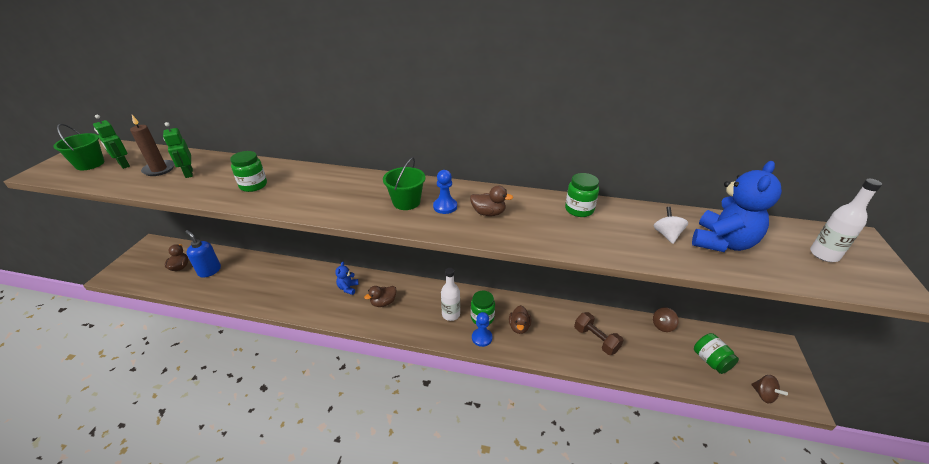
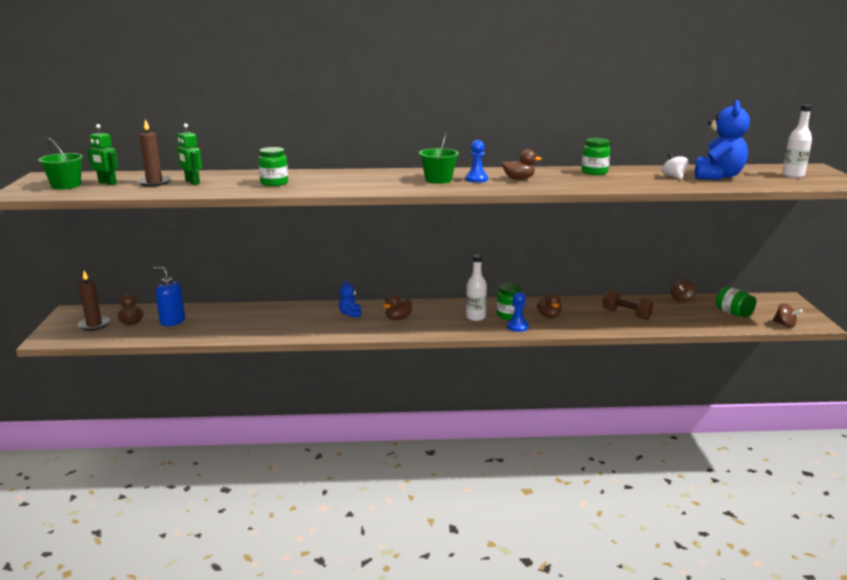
camera: 15 degrees left, 15 degrees down
none -> brown candle [78,271,110,331]

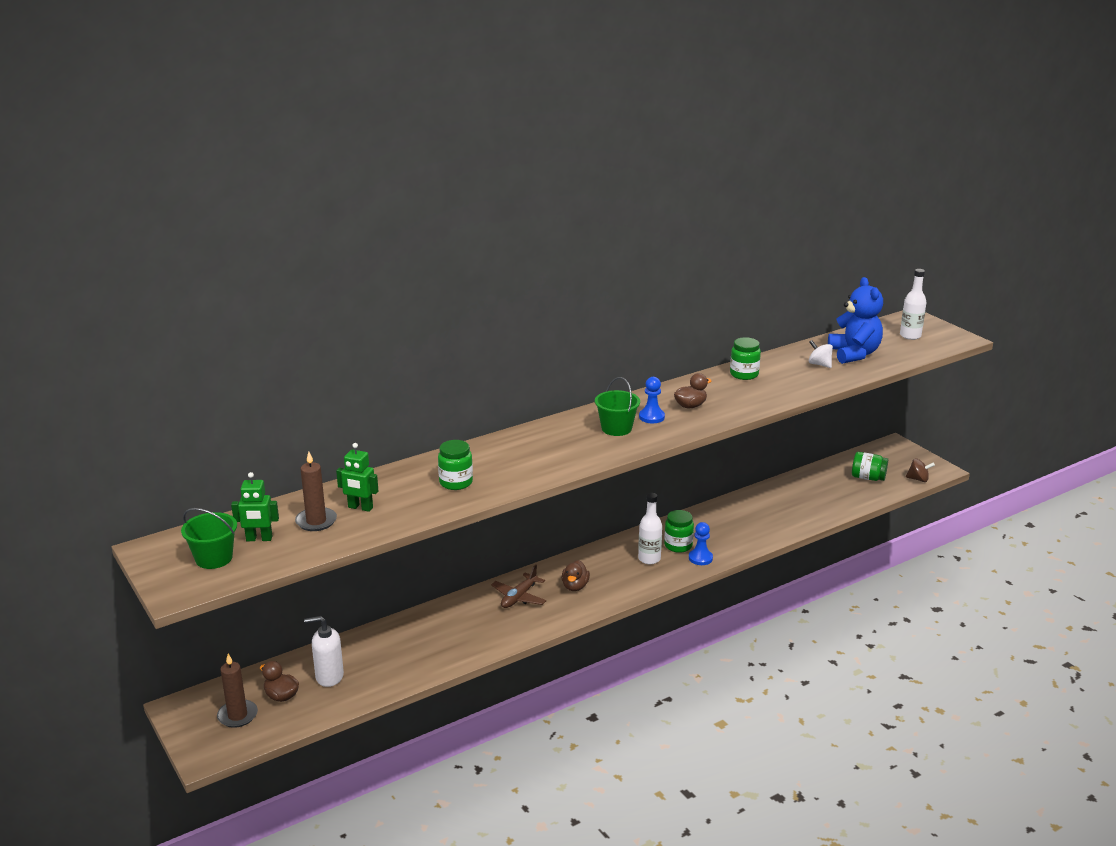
camera: 30 degrees left, 5 degrees up
blue soap dispenser [153,267,185,326] -> white soap dispenser [304,616,344,687]
blue teddy bear [339,280,361,317] -> brown plane [491,565,546,608]
brown duck [537,293,562,318] -> none
brown dumbbell [603,290,654,320] -> none
brown spinning top [671,279,696,302] -> none

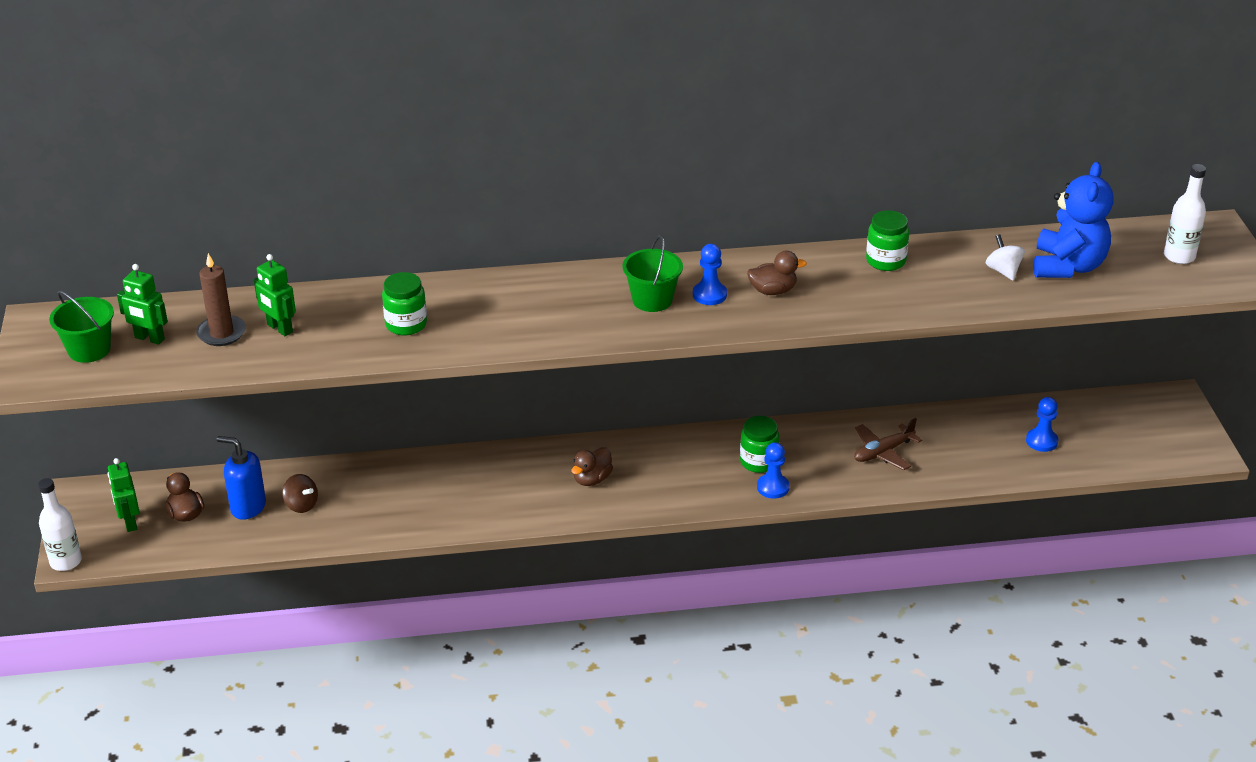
camera: 25 degrees right, 10 degrees up
brown candle [217,654,258,728] -> green robot [108,458,140,532]
white soap dispenser [304,616,344,687] -> blue soap dispenser [217,436,266,520]
brown plane [491,565,546,608] -> brown plane moved to [854,418,922,470]
white bottle [638,493,662,564] -> white bottle moved to [38,478,82,571]
green jar [852,452,888,481] -> none
brown spinning top [906,459,935,482] -> brown spinning top moved to [282,474,318,513]
none -> blue pawn [1026,397,1059,452]

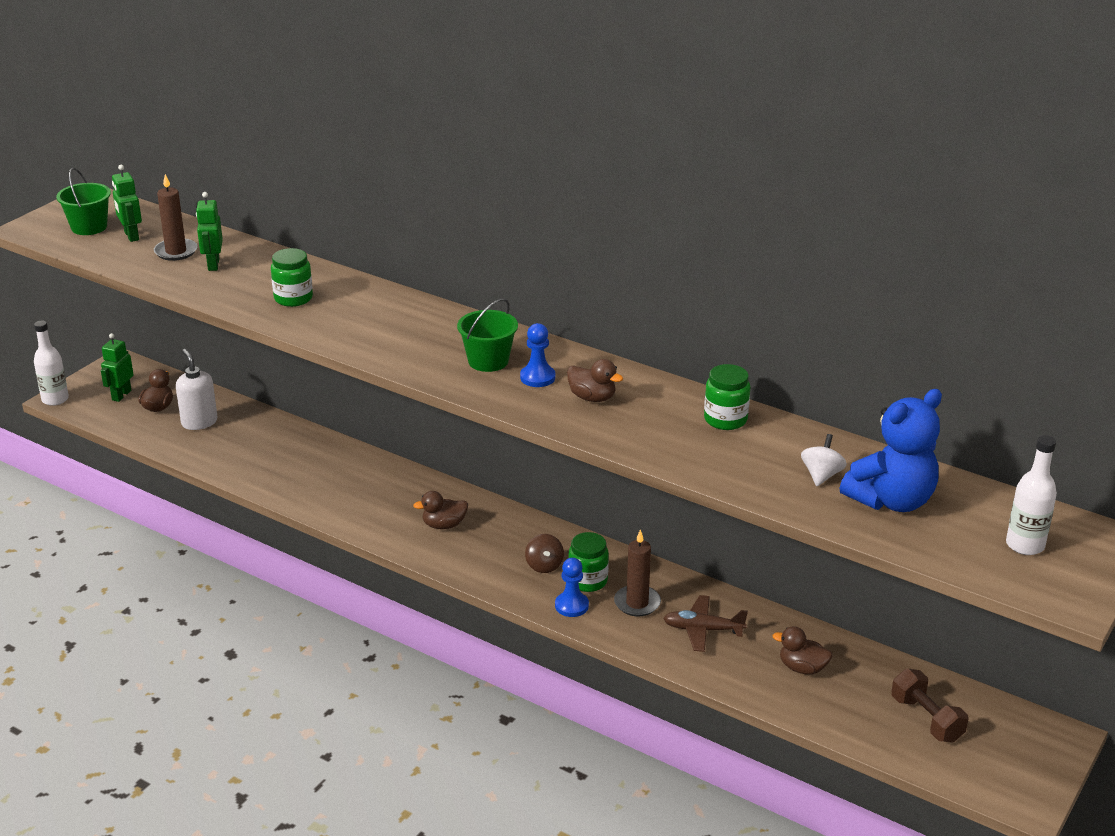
camera: 40 degrees right, 5 degrees down
blue soap dispenser [217,436,266,520] -> white soap dispenser [176,349,218,430]
brown spinning top [282,474,318,513] -> brown spinning top moved to [525,534,564,573]
blue pawn [1026,397,1059,452] -> none
none -> brown candle [614,529,661,616]
none -> brown duck [773,626,832,675]
none -> brown dumbbell [891,668,968,743]

